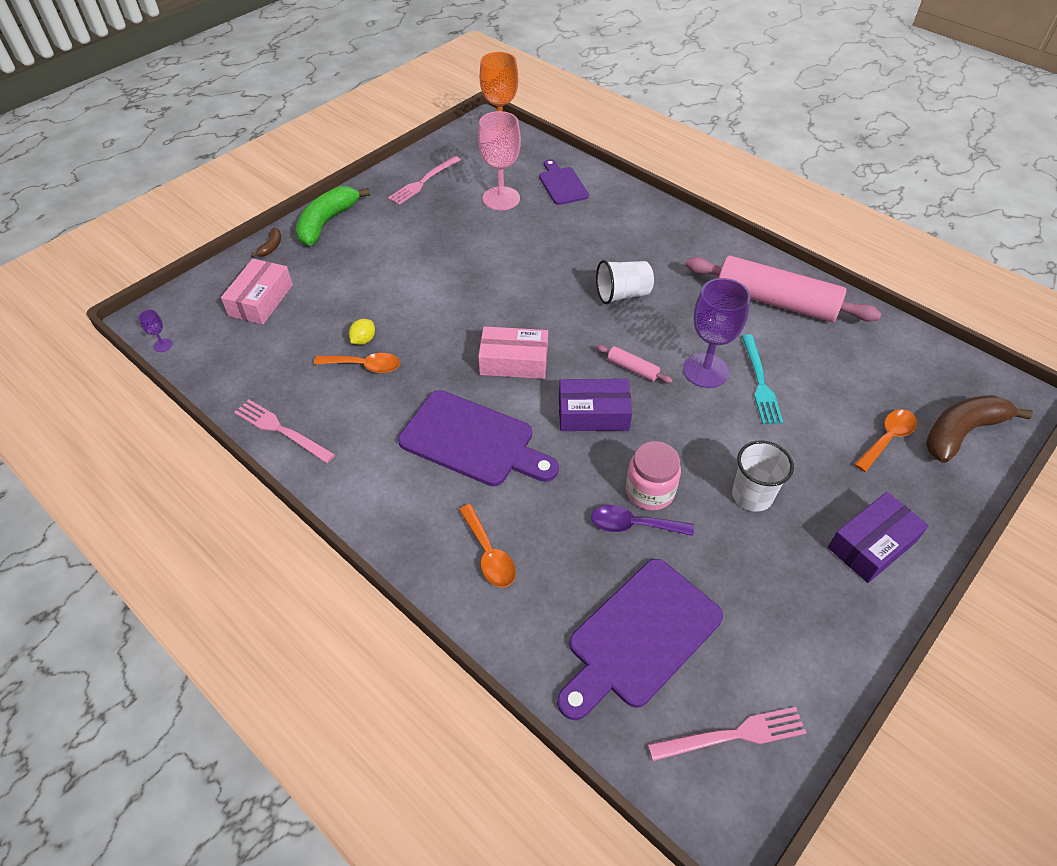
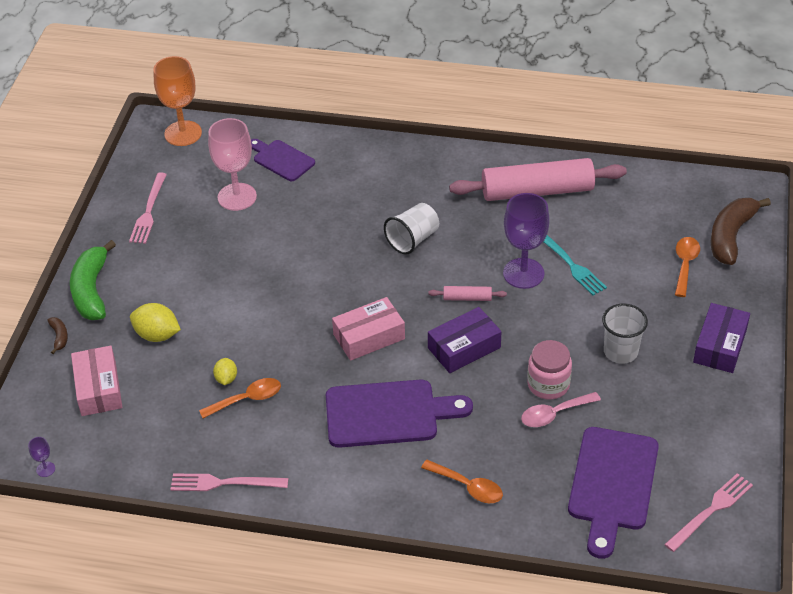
camera: 30 degrees left, 5 degrees down
purple spoon [591,505,694,536] -> pink spoon [521,392,601,427]
none -> yellow lemon [130,303,181,342]

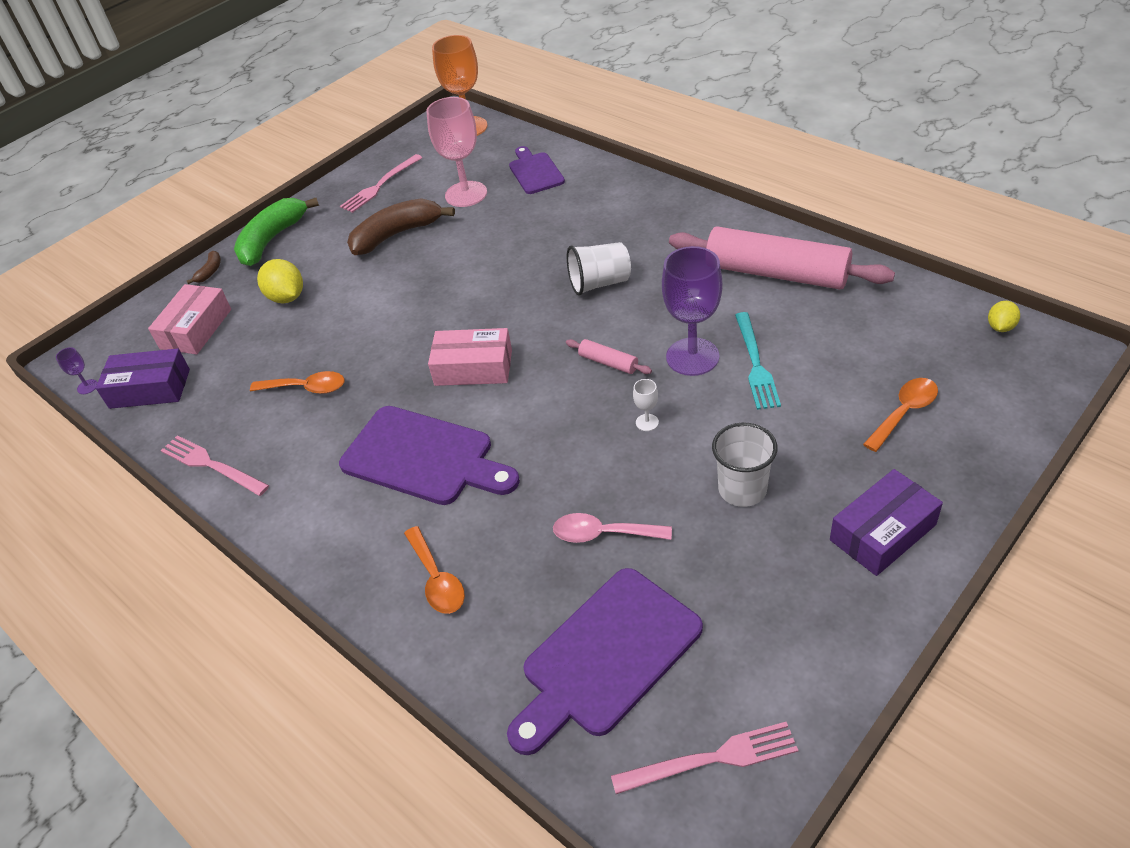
camera: 35 degrees right, 0 degrees up
yellow lemon [213,358,237,385] -> yellow lemon moved to [988,301,1020,332]
purple box [428,307,501,373] -> purple box moved to [96,348,190,409]
pink jar [527,340,572,399] -> none
brown banana [711,198,771,265] -> brown banana moved to [347,198,455,255]
none -> white goblet [633,379,659,431]

